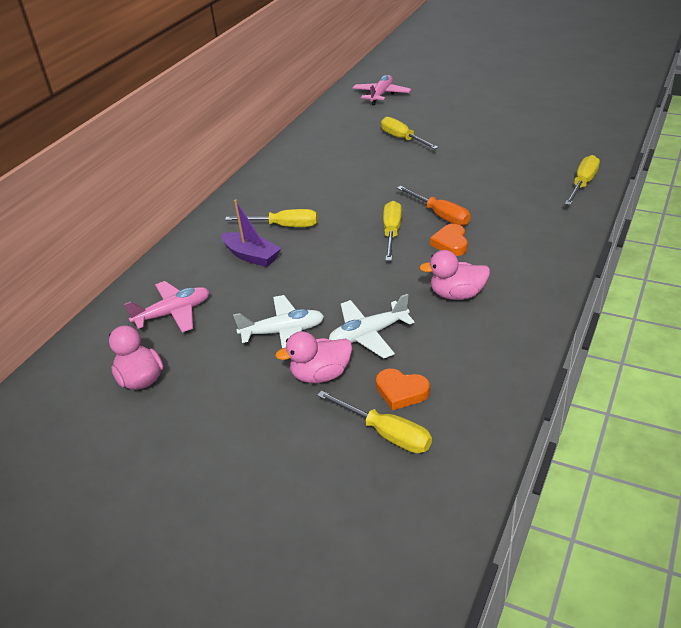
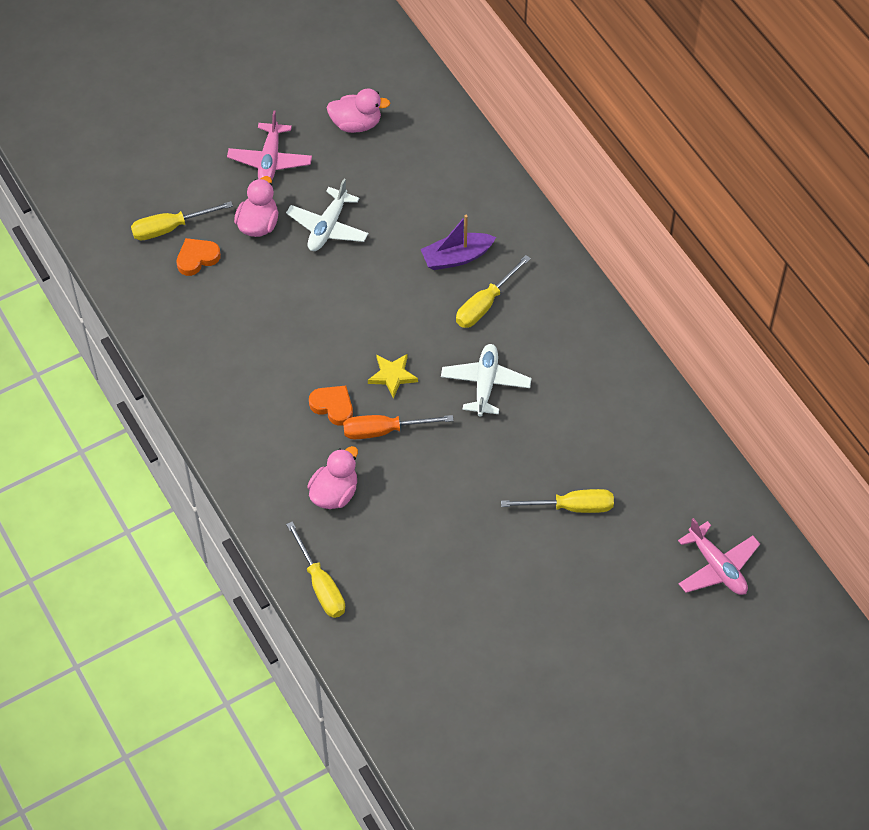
camera: 120 degrees right, 20 degrees up
pink plane [124,281,210,333] -> pink plane moved to [227,110,312,180]
white plane [329,294,415,358] -> white plane moved to [441,344,532,416]
yellow screwdriver [383,201,402,261] -> yellow star [368,354,418,399]
pink duck [419,250,490,300] -> pink duck moved to [307,446,358,509]

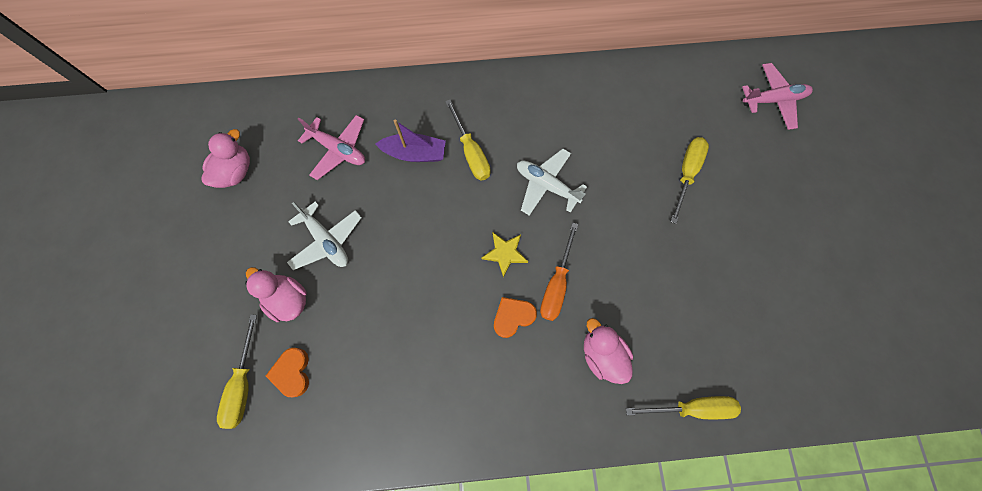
camera: 65 degrees left, 15 degrees up
pink plane [227,110,312,180] -> pink plane moved to [298,115,365,180]
purple boat [421,215,496,270] -> purple boat turned 90 degrees counterclockwise [375,120,446,162]

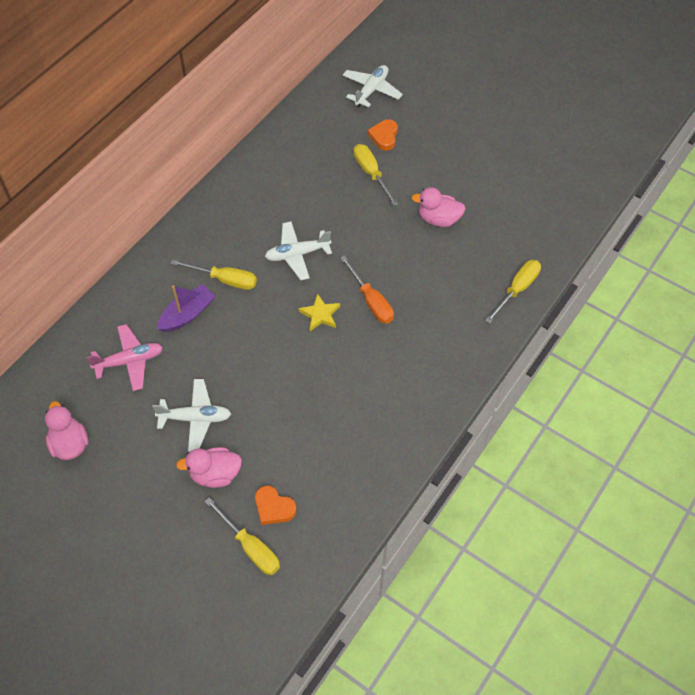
camera: 50 degrees left, 15 degrees down
orange heart [494,297,537,338] -> orange heart moved to [368,119,398,151]
pink duck [584,318,633,384] -> pink duck moved to [411,187,466,227]
pink plane [742,63,813,130] -> white plane [343,65,403,108]

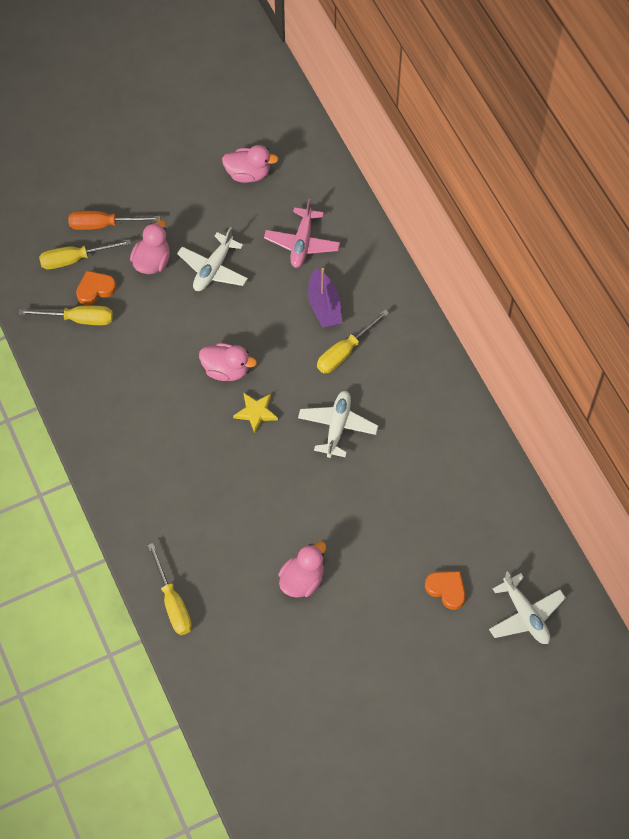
camera: 120 degrees right, 5 degrees up
orange screwdriver [340,255,394,324] -> orange screwdriver moved to [68,211,160,230]
yellow screwdriver [354,144,398,206] -> yellow screwdriver moved to [19,305,113,325]
none -> pink duck [199,343,257,381]

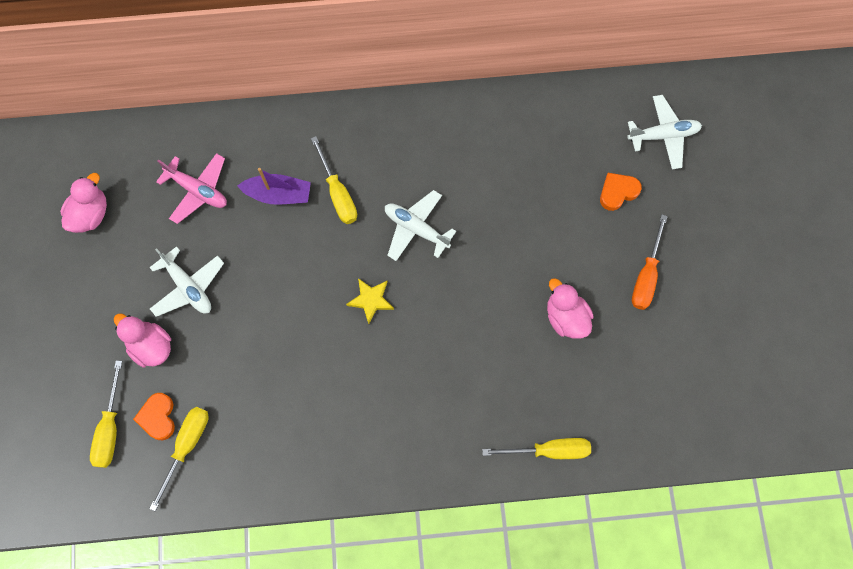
camera: 70 degrees left, 10 degrees up
orange screwdriver [68,211,160,230] -> orange screwdriver moved to [632,215,668,310]
pink duck [199,343,257,381] -> none

